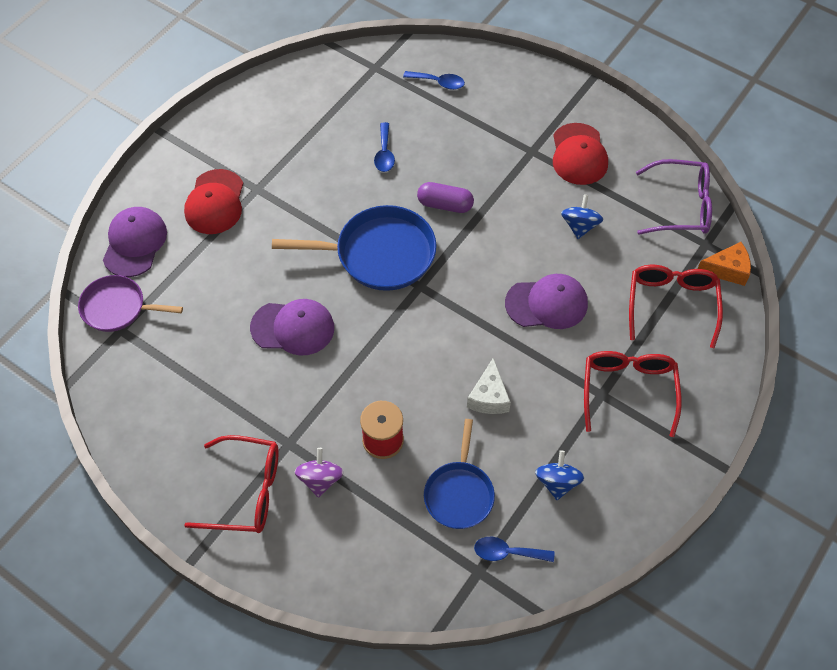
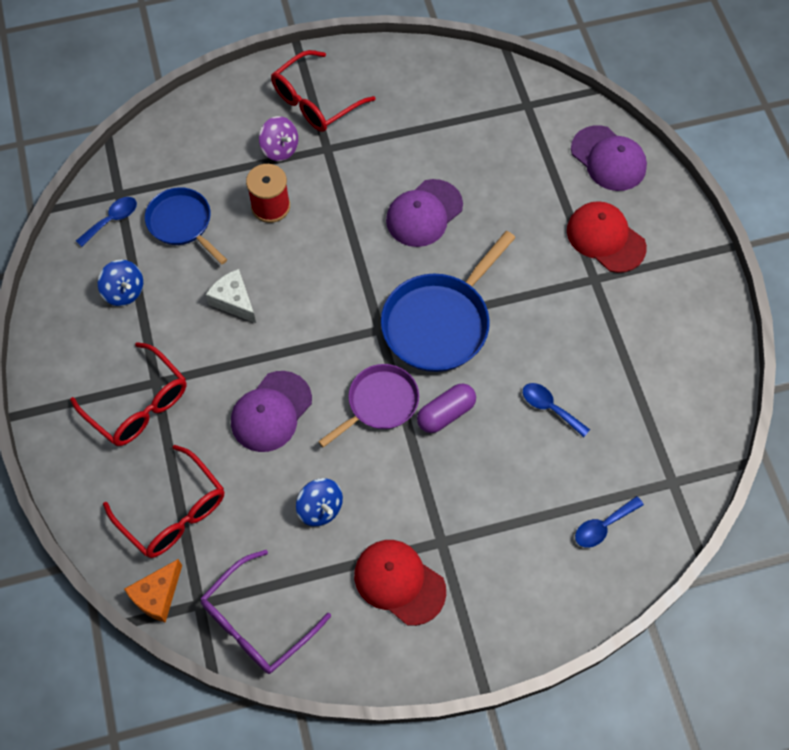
camera: 130 degrees right, 5 degrees up
purple pan [78,275,183,332] -> purple pan moved to [318,364,419,448]

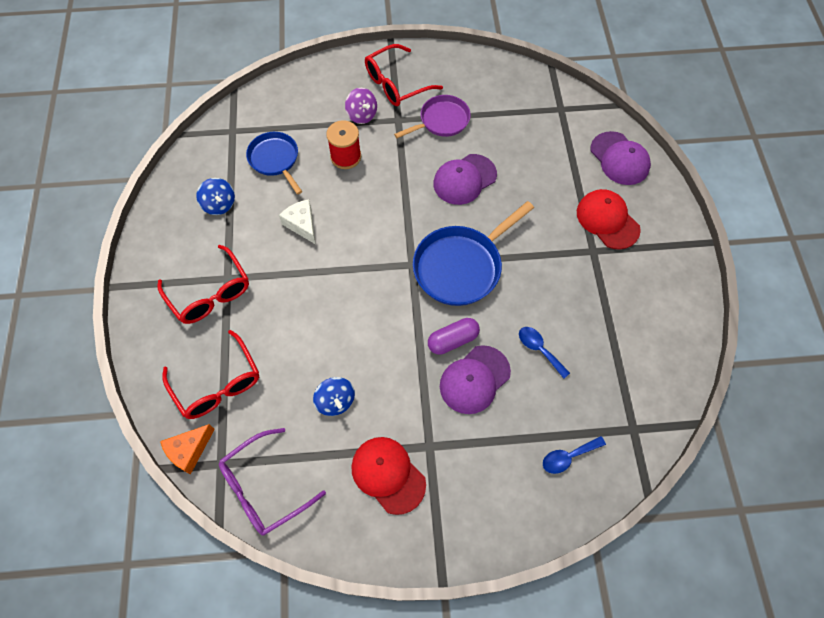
camera: 10 degrees right, 0 degrees up
blue spoon [76,197,137,247] -> none
purple cap [231,371,312,452] -> purple cap moved to [440,345,511,414]
purple pan [318,364,419,448] -> purple pan moved to [394,95,471,138]

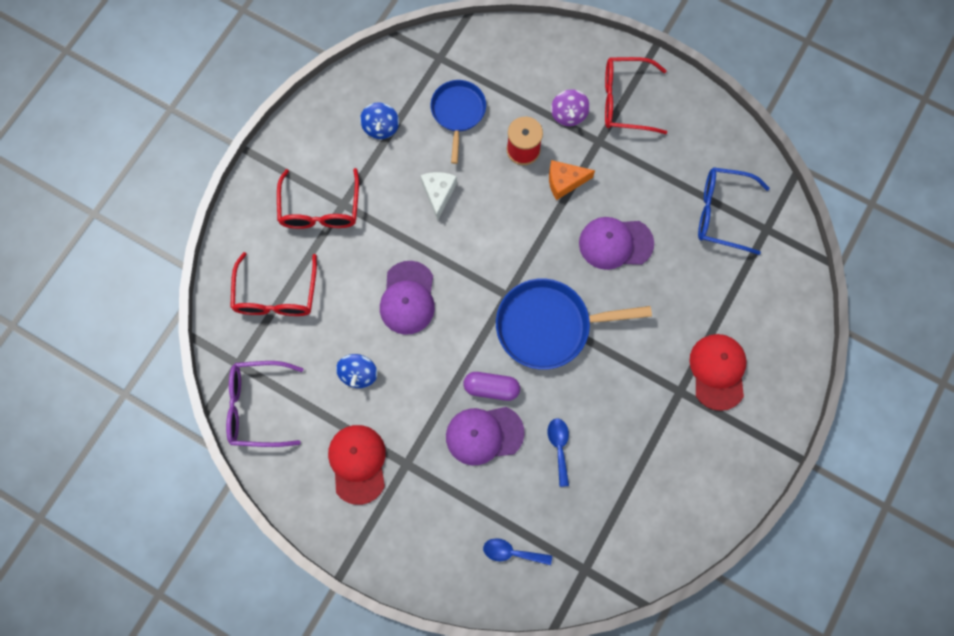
camera: 35 degrees right, 10 degrees up
orange cheese [160,424,215,475] -> orange cheese moved to [549,160,595,200]
purple pan [394,95,471,138] -> none
purple cap [590,131,651,185] -> purple cap moved to [380,261,435,335]
none -> blue glasses [698,167,769,255]

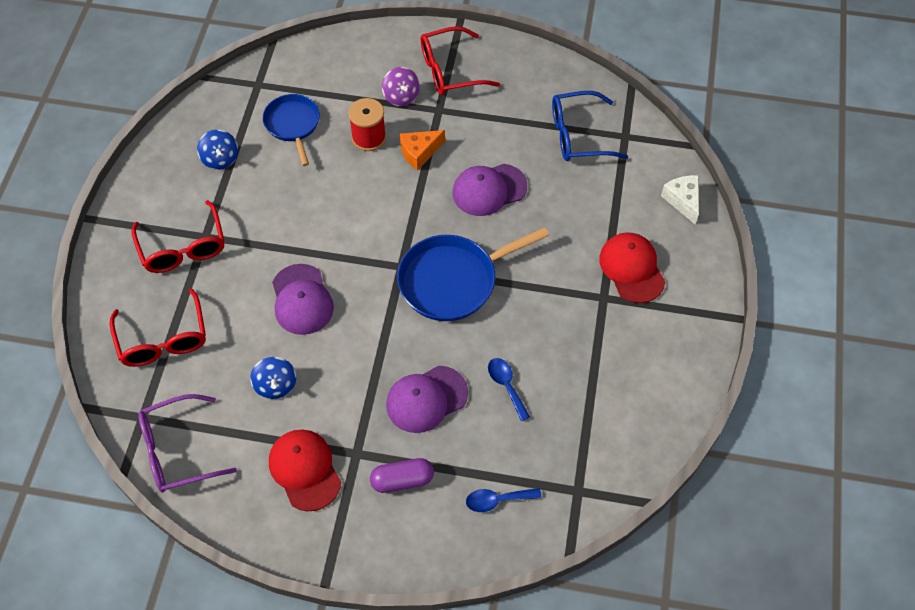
camera: 20 degrees left, 15 degrees down
white cheese [421,172,457,221] -> white cheese moved to [661,175,699,224]
purple capsule [464,372,520,401] -> purple capsule moved to [370,458,434,493]

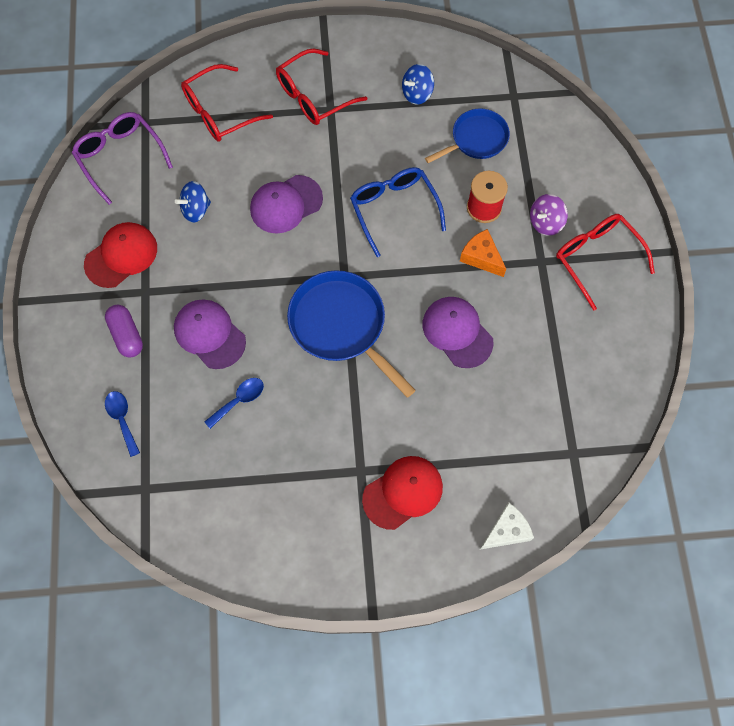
camera: 75 degrees right, 10 degrees up
blue glasses [552,91,628,161] -> blue glasses moved to [350,167,446,257]

